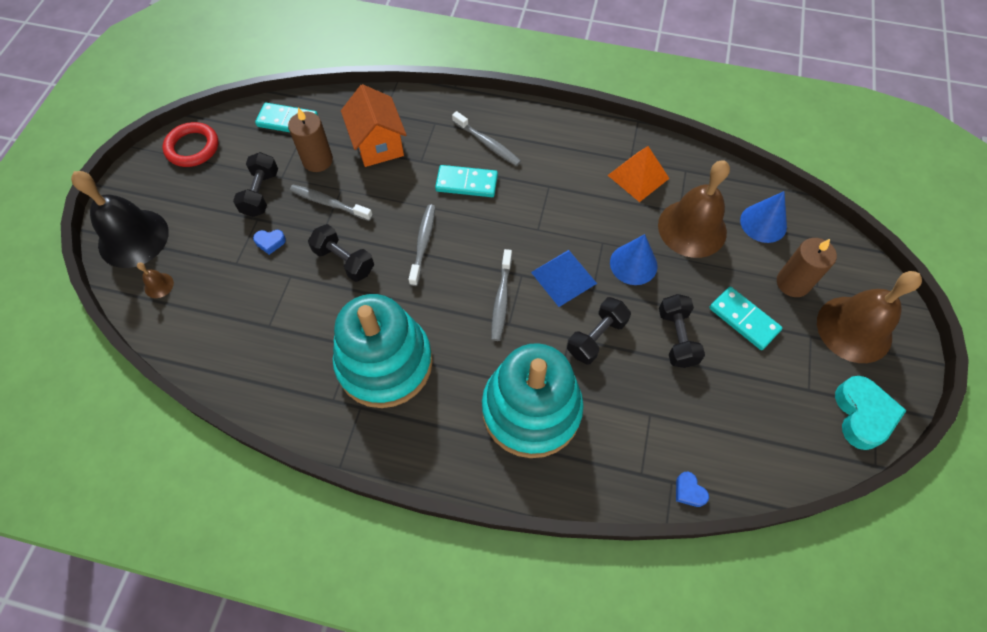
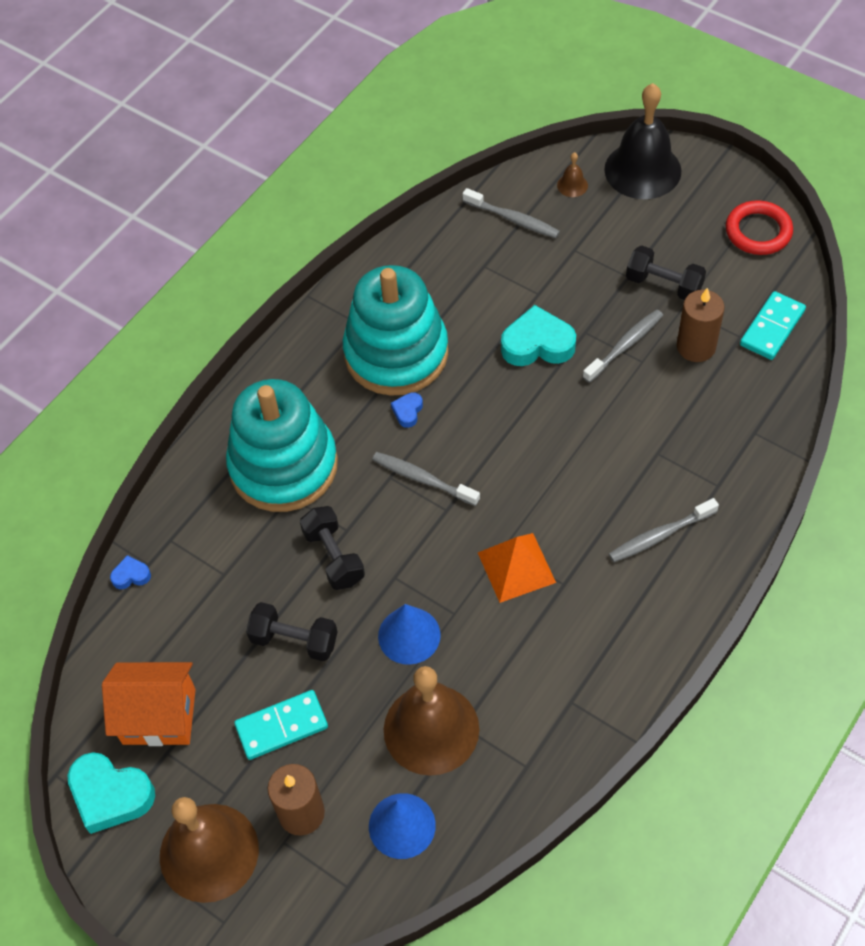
camera: 115 degrees right, 5 degrees down
blue heart [253,230,286,255] -> blue heart moved to [391,392,423,428]
black dumbbell [308,224,374,282] -> turquoise heart [501,305,576,366]
orange house [341,84,406,167] -> orange house moved to [102,662,196,746]
grey toothbrush [408,204,435,286] -> grey toothbrush moved to [463,188,560,238]
turquoise domino [435,165,498,197] -> none
blue pyramid [531,250,597,307] -> none
orange pyramid [608,146,670,202] -> orange pyramid moved to [478,533,556,603]

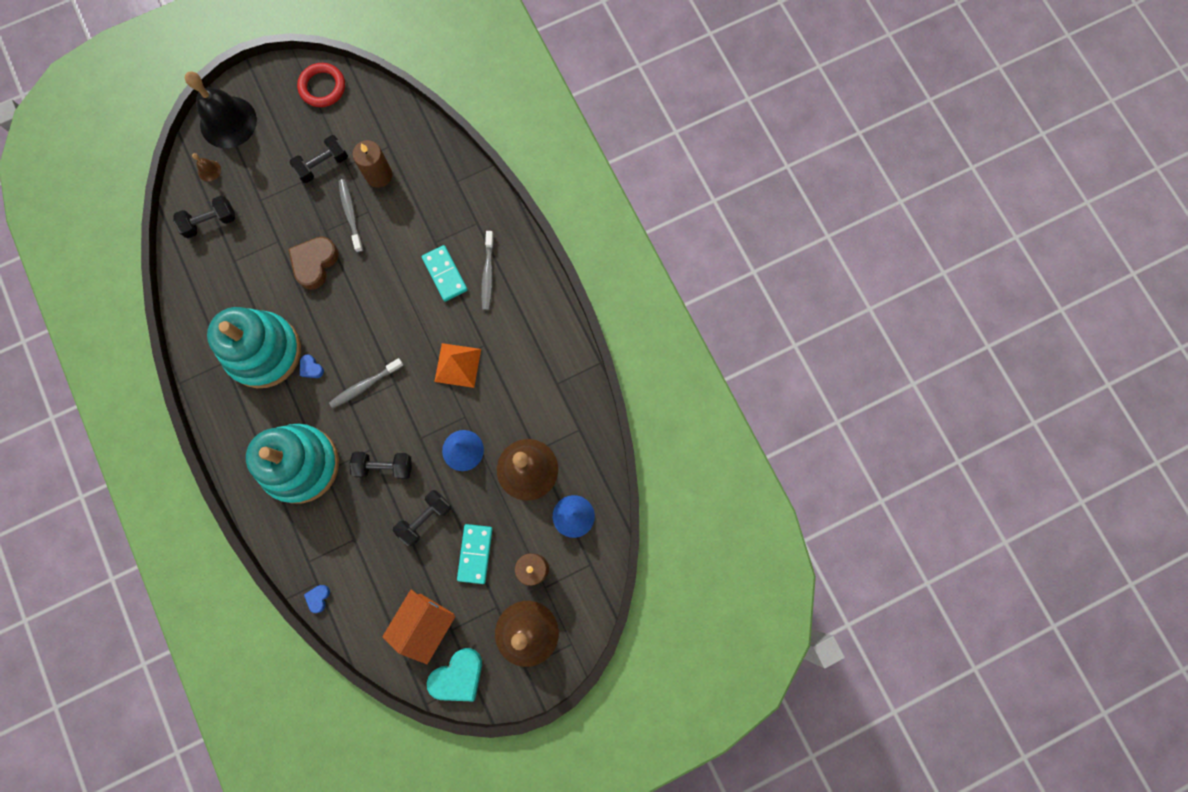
camera: 65 degrees left, 20 degrees up
grey toothbrush [463,188,560,238] -> black dumbbell [173,196,235,238]
turquoise heart [501,305,576,366] -> brown heart [289,237,339,290]
turquoise domino [740,291,806,360] -> turquoise domino moved to [422,245,468,301]

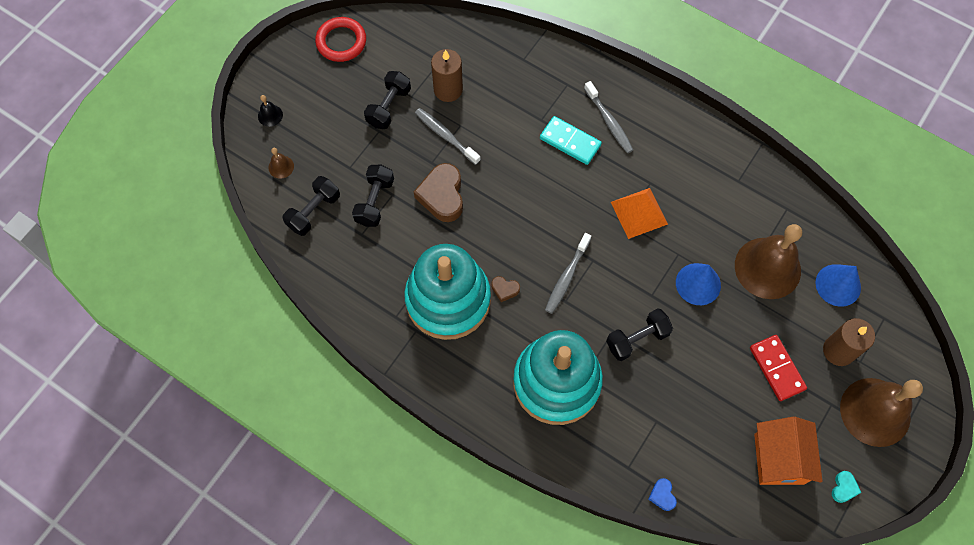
camera: 30 degrees left, 10 degrees down
black bell [185,71,257,148] -> black bell [258,95,283,127], size x0.40
blue heart [300,354,324,378] -> brown heart [491,276,520,302]
black dumbbell [393,490,451,546] -> black dumbbell moved to [352,165,394,227]
turquoise heart [427,648,482,702] -> turquoise heart [832,471,862,503], size x0.48
turquoise domino [457,524,493,584] -> red domino [750,335,807,401]

